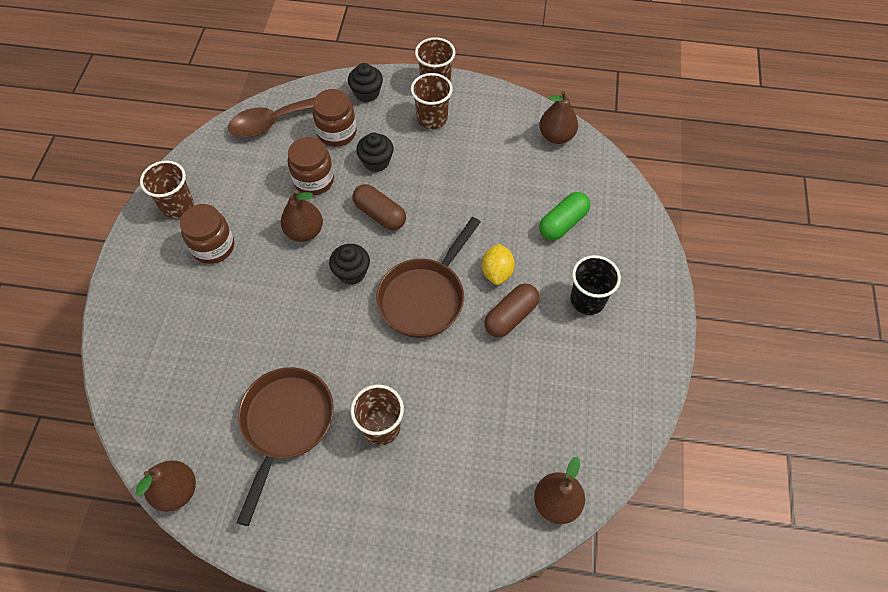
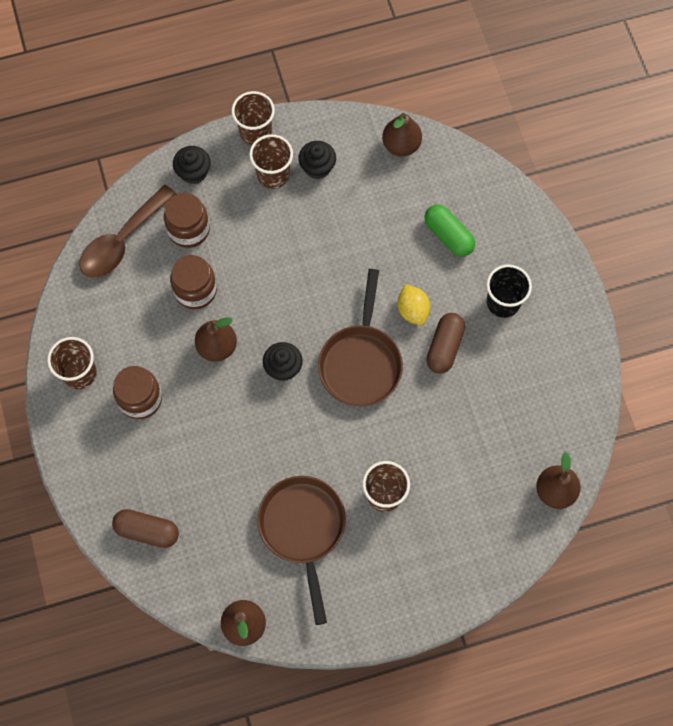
camera: 25 degrees left, 10 degrees up
brown capsule [352,184,406,230] -> brown capsule moved to [112,509,179,548]
black cupcake [356,133,394,172] -> black cupcake moved to [298,141,336,179]
green capsule [539,192,590,240] -> green capsule turned 60 degrees counterclockwise [424,205,475,257]

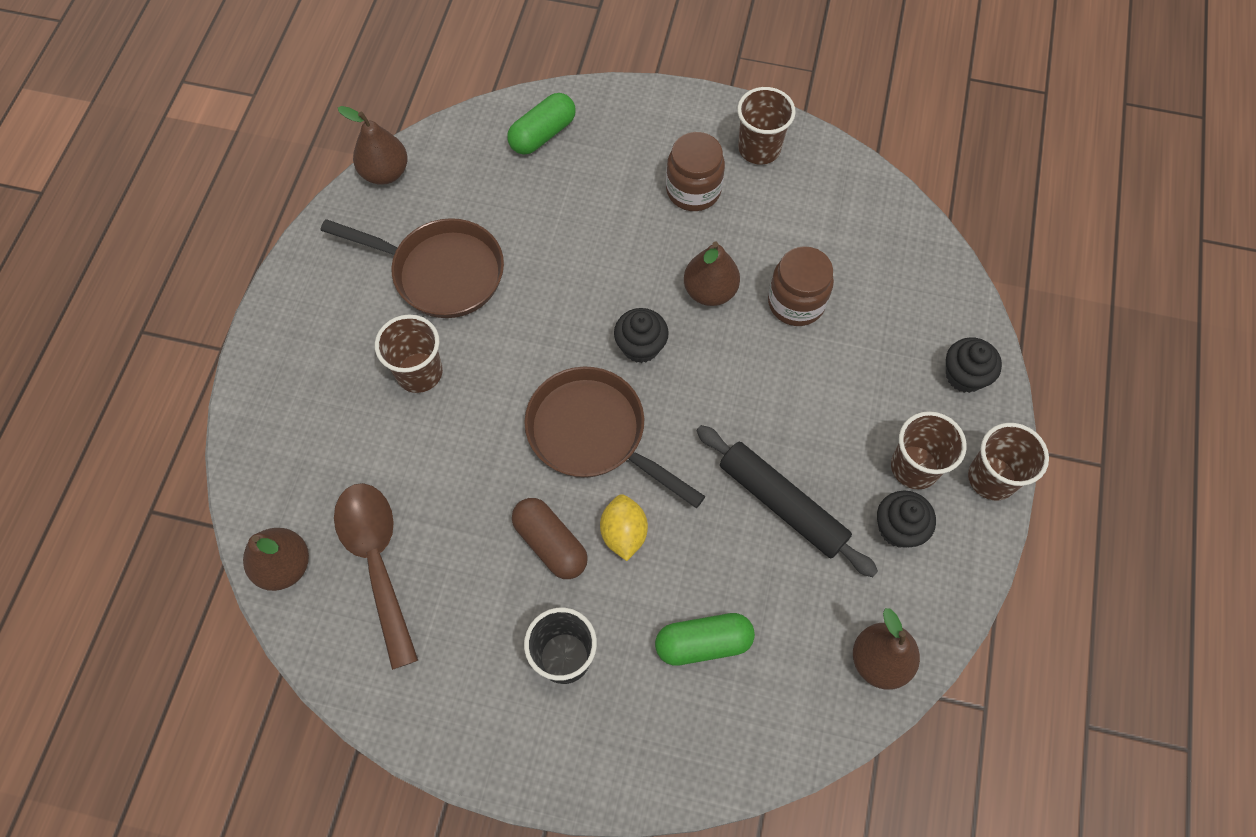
camera: 120 degrees right, 5 degrees down
brown spoon [79,185,177,278] -> brown spoon moved to [334,483,418,670]
brown capsule [112,509,179,548] -> green capsule [507,93,576,155]
brown jar [164,193,210,248] -> none
yellow lemon [398,284,430,325] -> yellow lemon turned 75 degrees clockwise [600,494,648,561]
none -> black rolling pin [697,425,878,577]

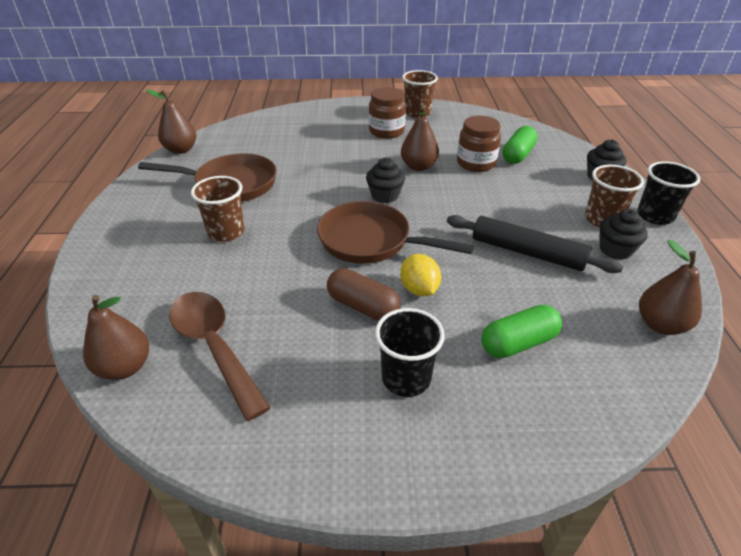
camera: 15 degrees left, 25 degrees down
green capsule [507,93,576,155] -> green capsule moved to [502,126,538,164]
brown cup [968,423,1049,501] -> black cup [637,161,700,225]

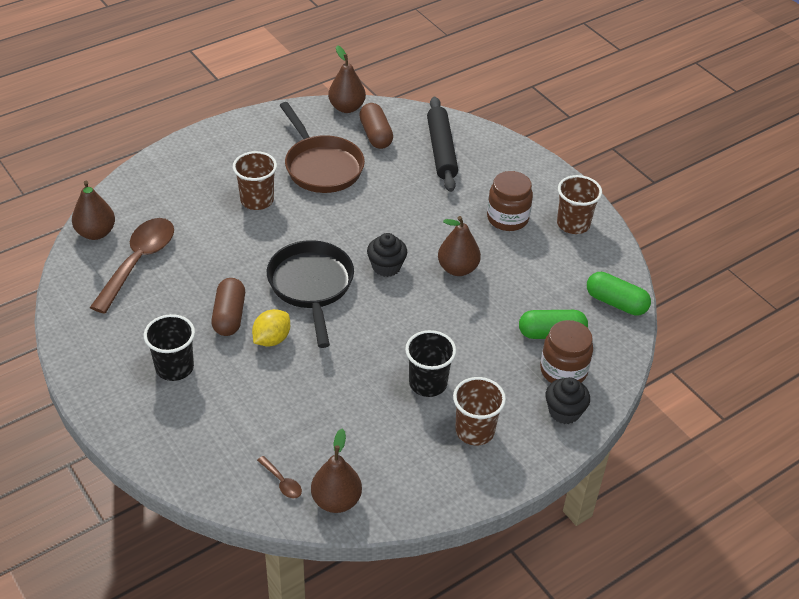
camera: 55 degrees right, 5 degrees up
brown pan [317,201,474,264] -> black pan [267,240,354,348]
black rolling pin [447,215,623,273] -> black rolling pin moved to [427,97,458,192]
brown jar [457,116,501,172] -> brown jar moved to [540,320,593,383]
green capsule [481,305,562,358] -> green capsule moved to [587,272,651,316]
black cupcake [600,209,648,260] -> none
black cup [637,161,700,225] -> black cup moved to [405,330,456,397]
none -> brown spoon [257,456,302,498]
none -> brown capsule [359,103,393,149]

